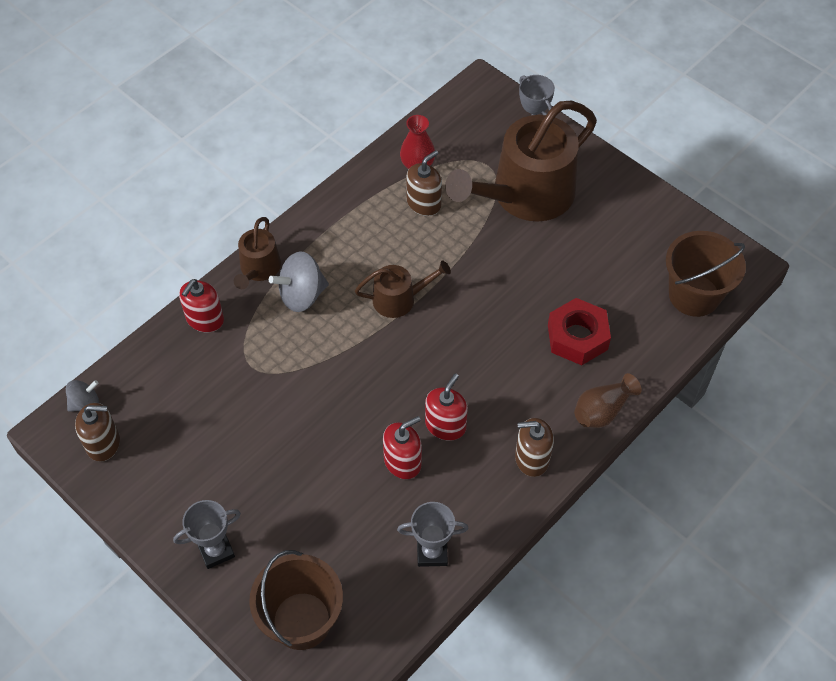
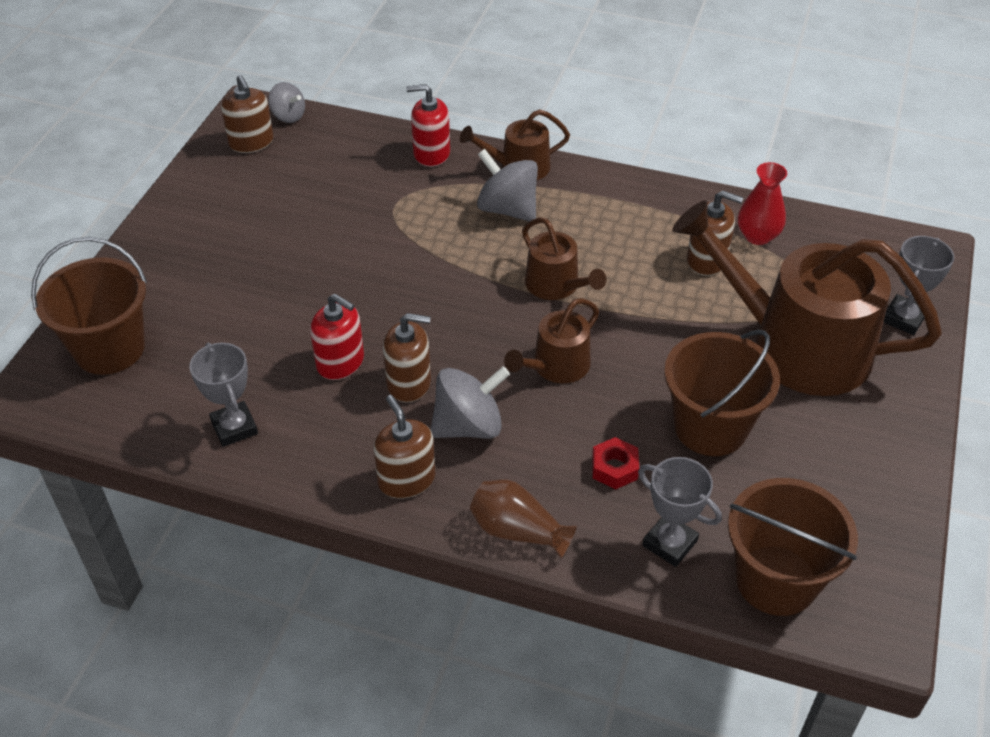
camera: 65 degrees right, 10 degrees down
grey trophy [173,500,241,569] -> grey trophy moved to [638,457,722,567]
red soap dispenser [425,373,468,441] -> brown soap dispenser [383,313,431,402]
red nut [548,298,611,365] -> red nut [592,437,639,489], size x0.55
none -> grey spinning top [431,366,510,439]
none -> brown watering can [504,298,599,383]
none -> brown bucket [664,330,780,456]

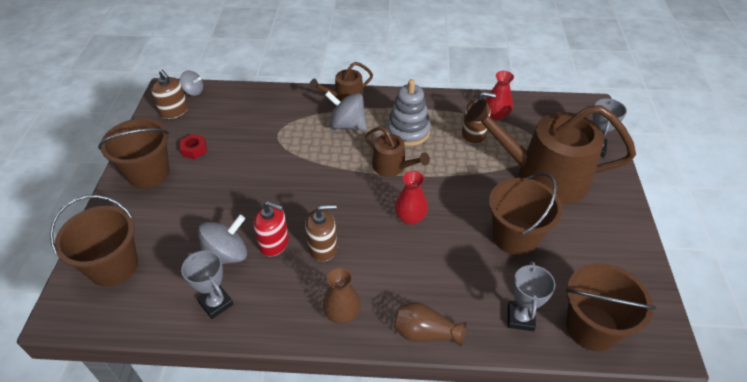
camera: 15 degrees left, 0 degrees up
brown soap dispenser [374,395,435,499] -> brown vase [323,267,361,324]
red soap dispenser [406,84,450,167] -> none
grey spinning top [431,366,510,439] -> grey spinning top moved to [198,215,247,264]
brown watering can [504,298,599,383] -> red vase [395,171,428,225]
red nut [592,437,639,489] -> red nut moved to [180,134,207,159]
grey trophy [638,457,722,567] -> grey trophy turned 75 degrees clockwise [508,261,555,331]
none -> brown bucket [98,118,170,188]
none -> grey stacking toy [387,79,431,146]

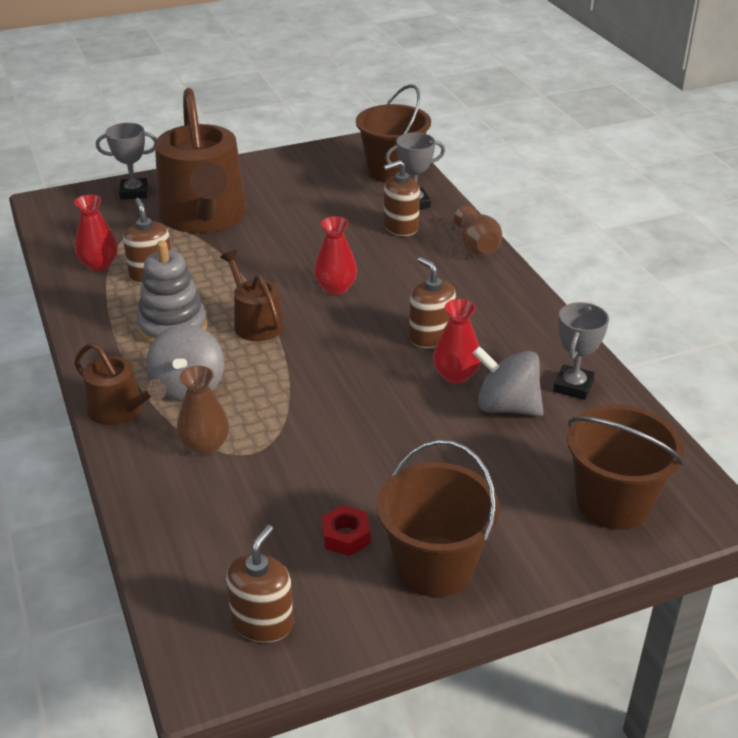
camera: 115 degrees left, 10 degrees down
grey spinning top [179,71,203,96] -> none
red soap dispenser [254,201,289,256] -> red vase [433,299,481,384]
brown vase [323,267,361,324] -> brown vase moved to [177,366,229,456]
brown watering can [365,127,430,177] -> brown watering can turned 45 degrees counterclockwise [220,250,284,341]
brown bucket [489,173,563,255] -> none
none -> brown soap dispenser [383,160,420,236]

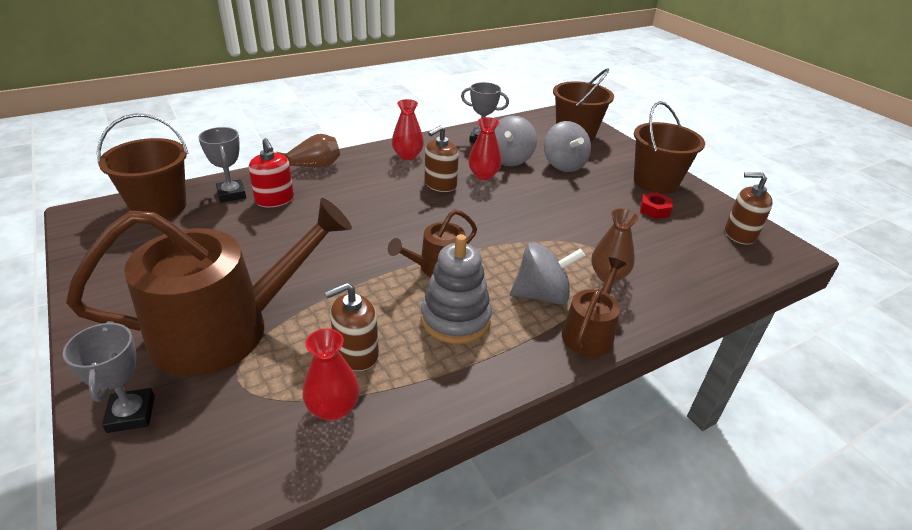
camera: 100 degrees left, 0 degrees up
red vase [314,216,357,295] -> red vase moved to [392,99,424,160]
brown soap dispenser [383,160,420,236] -> red soap dispenser [248,138,294,207]
none -> grey spinning top [544,121,591,172]

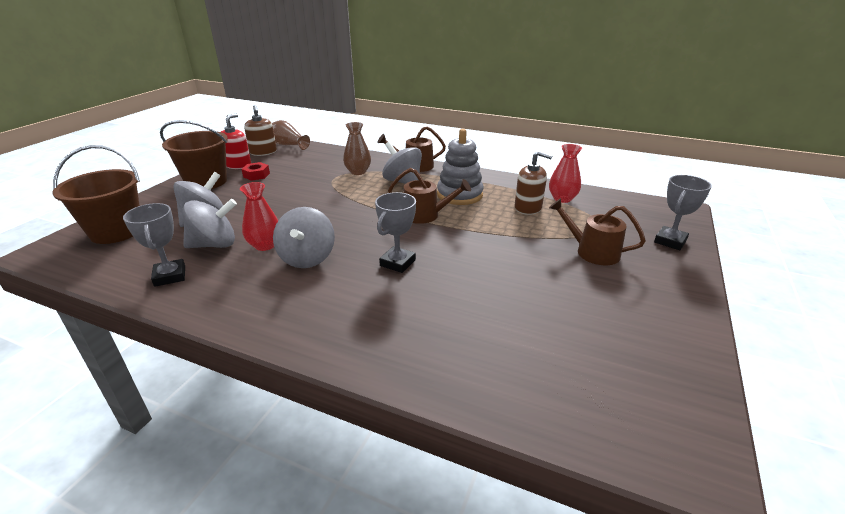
camera: 125 degrees left, 5 degrees down
brown watering can [66,198,352,376] -> brown watering can [549,198,646,265], size x0.48
brown bucket [97,113,189,219] -> none
grey trophy [198,127,246,202] -> grey trophy moved to [375,192,416,273]
red soap dispenser [248,138,294,207] -> red soap dispenser moved to [221,114,251,169]
brown vase [277,134,340,168] -> brown vase moved to [272,120,310,150]
red vase [392,99,424,160] -> none
brown soap dispenser [425,126,459,192] -> grey spinning top [273,207,335,268]

